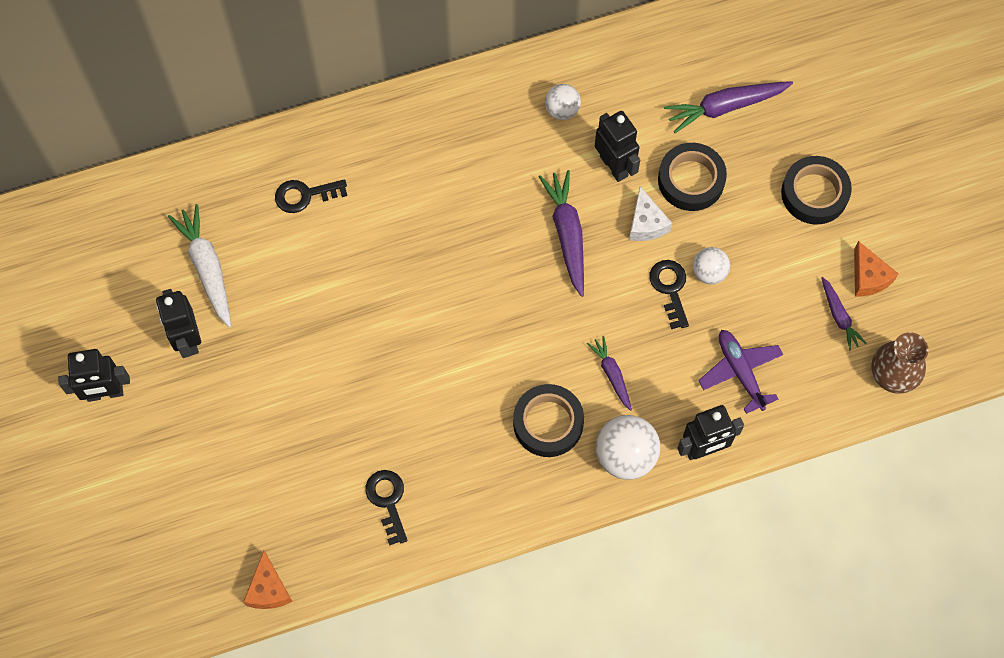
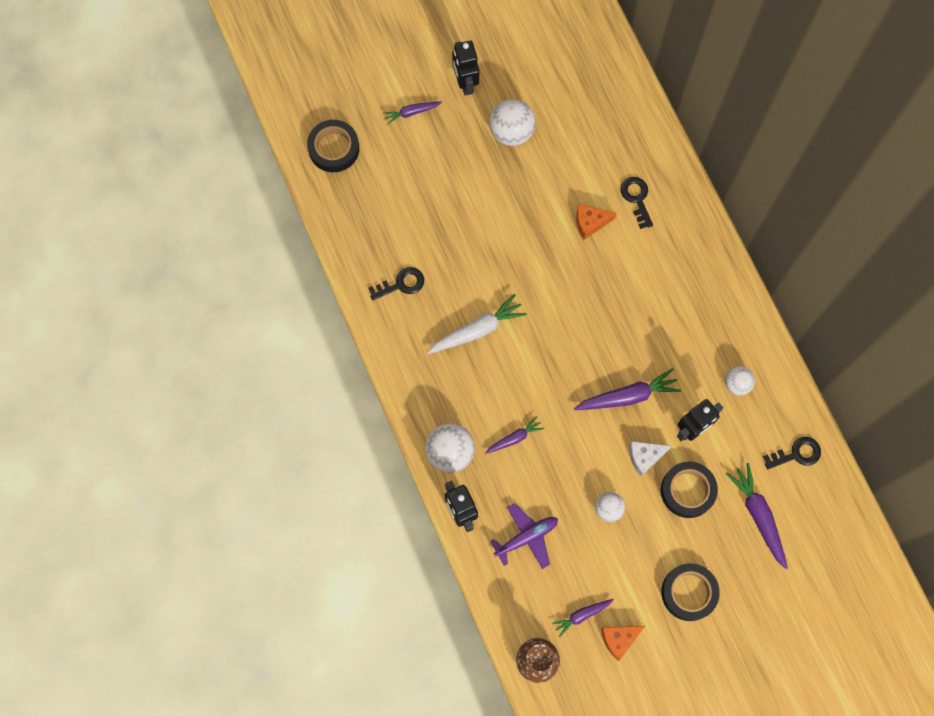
camera: 85 degrees right, 5 degrees up
black robot [156,289,201,358] -> white ball [489,99,536,146]
white carrot [168,204,231,327] -> white carrot moved to [427,294,527,354]
orange cheese [243,551,293,609] -> orange cheese moved to [576,204,617,240]
black tape [513,384,584,457] -> black tape moved to [307,120,359,172]
black key [649,260,689,329] -> black key moved to [763,437,821,470]
none -> purple carrot [383,101,442,125]

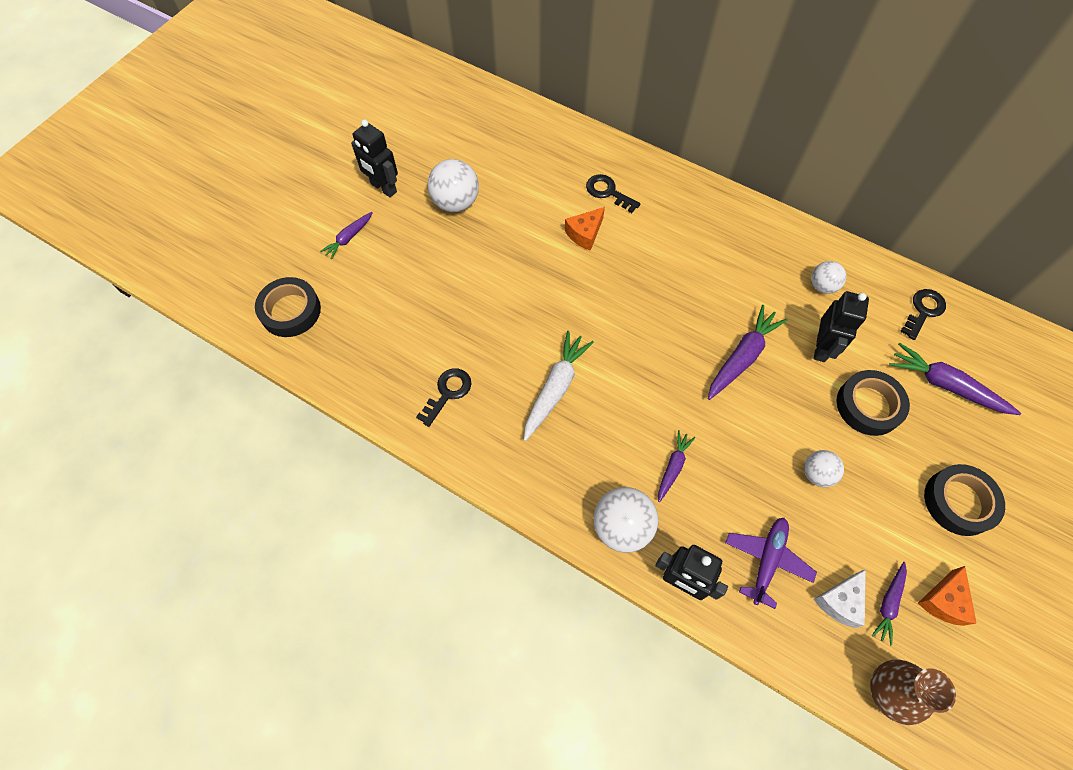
camera: 35 degrees left, 10 degrees down
white cheese [629,441,672,476] -> white cheese moved to [813,569,866,628]

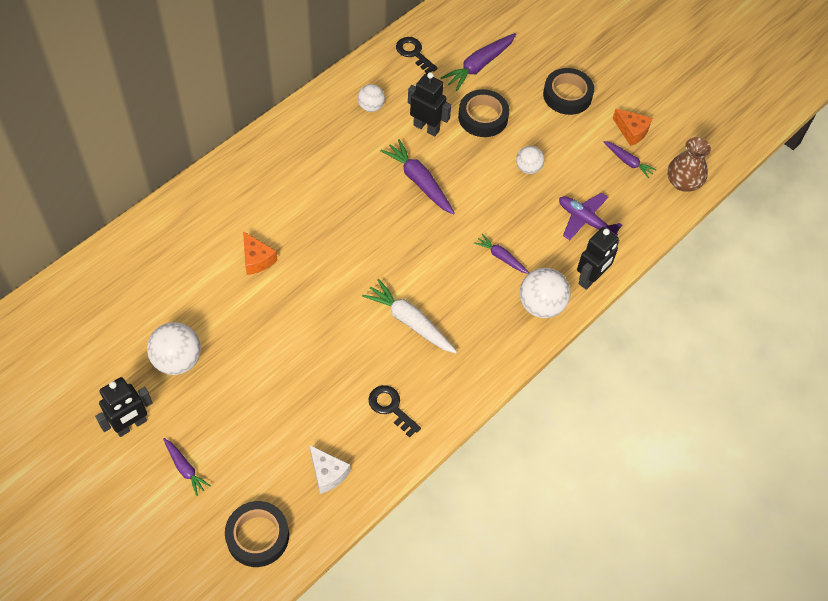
camera: 80 degrees left, 5 degrees down
black key [586,174,641,213] -> none
white cheese [813,569,866,628] -> white cheese moved to [310,445,350,494]

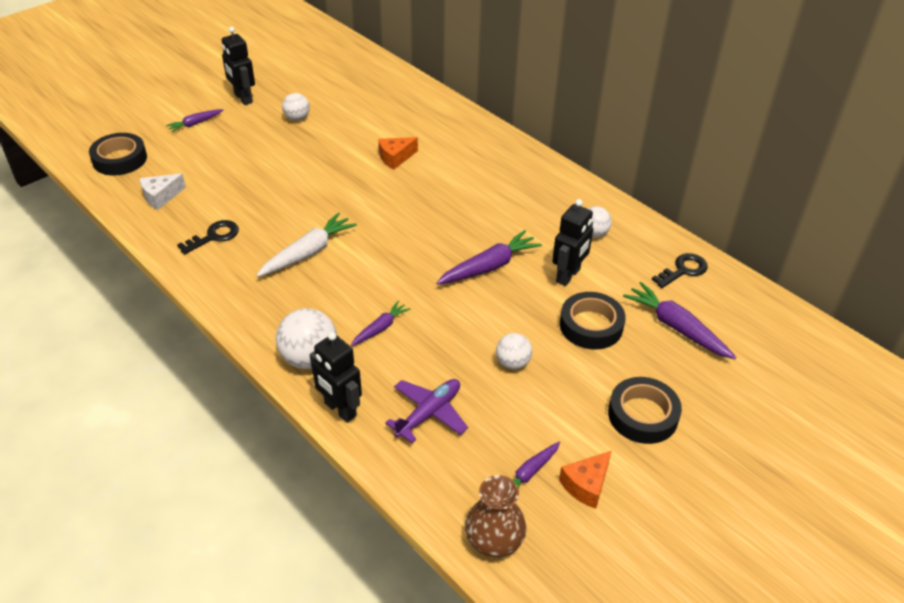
camera: 95 degrees right, 15 degrees down
white ball [147,322,201,375] -> white ball [282,93,310,121], size x0.60

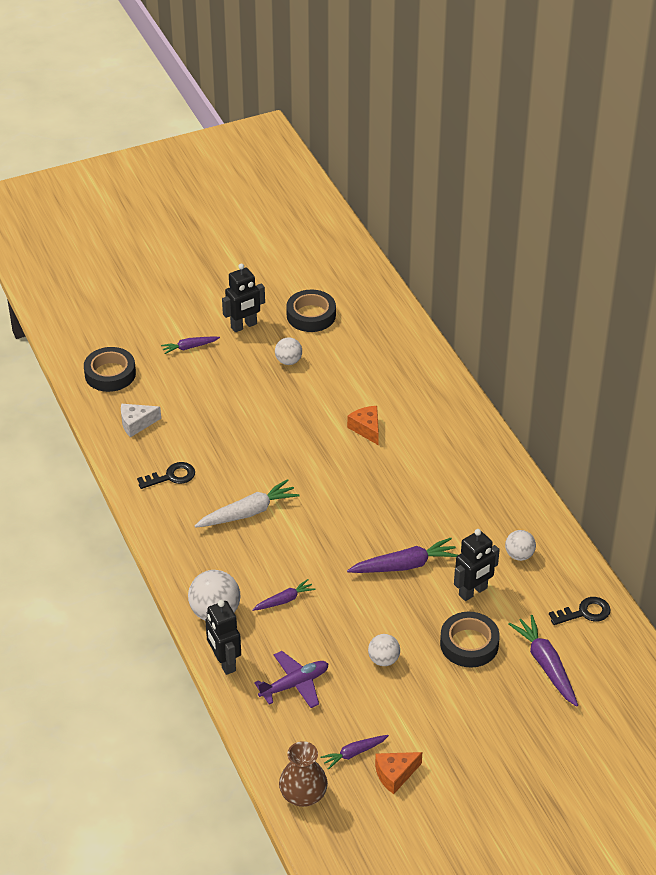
camera: 20 degrees right, 0 degrees up
black robot [222,27,255,105] -> black robot turned 105 degrees counterclockwise [222,264,265,332]
orange cheese [378,137,418,169] -> orange cheese turned 75 degrees clockwise [347,406,379,445]
black tape [608,377,682,444] -> black tape moved to [286,290,336,332]

